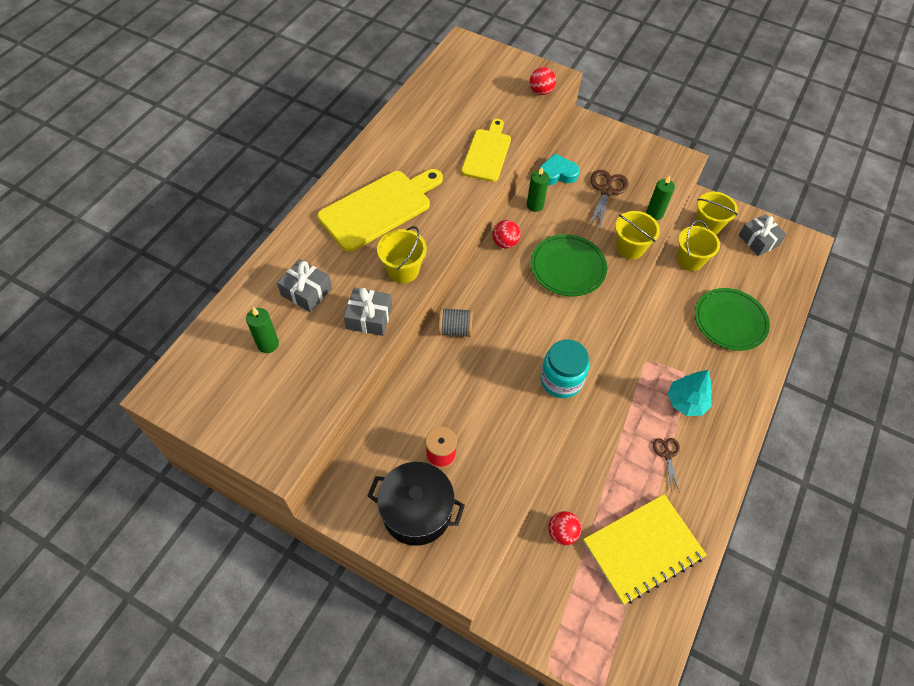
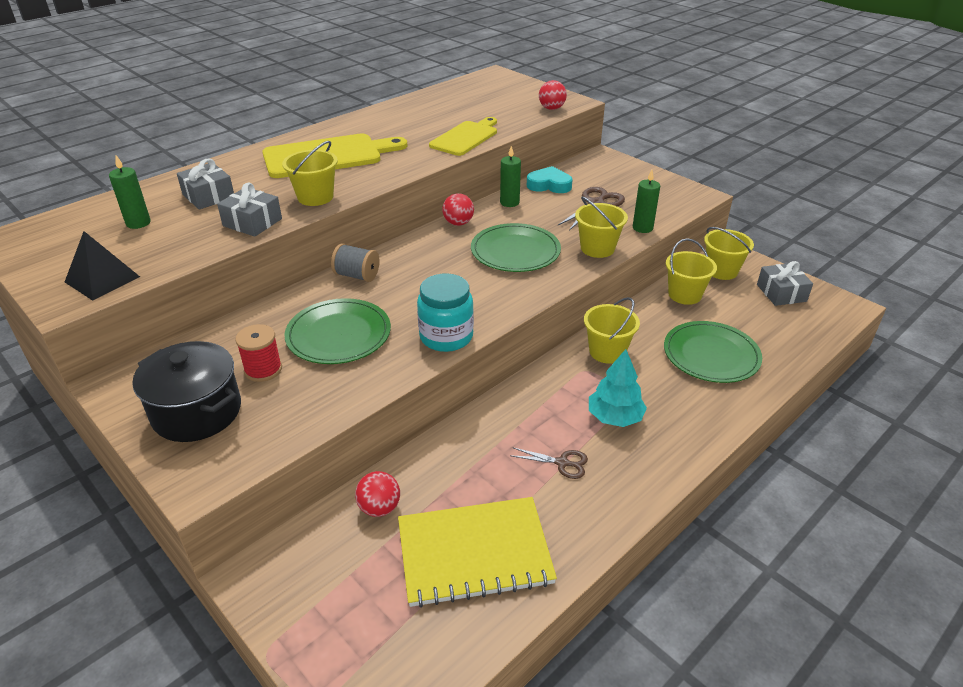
camera: 20 degrees right, 20 degrees down
brown scissors [653,438,680,491] -> brown scissors turned 90 degrees clockwise [512,447,588,479]
none -> black pyramid [65,231,140,301]
none -> green plate [284,298,391,364]
none -> yellow bucket [584,297,640,364]

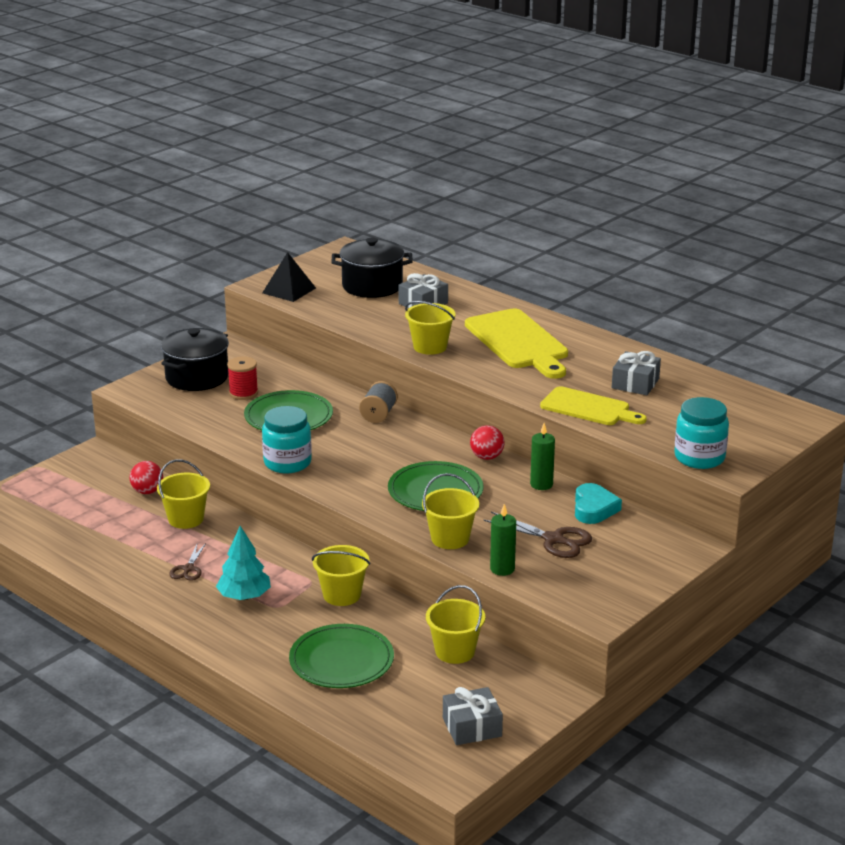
camera: 85 degrees right, 10 degrees down
green candle [109,155,151,229] -> black pot [332,238,413,298]
grey gift [217,182,282,237] -> grey gift moved to [612,351,661,395]
yellow notebook [398,497,557,608] -> none
red ball [539,80,567,110] -> turquoise jar [674,397,729,469]
yellow bucket [704,227,754,280] -> yellow bucket moved to [157,459,210,529]

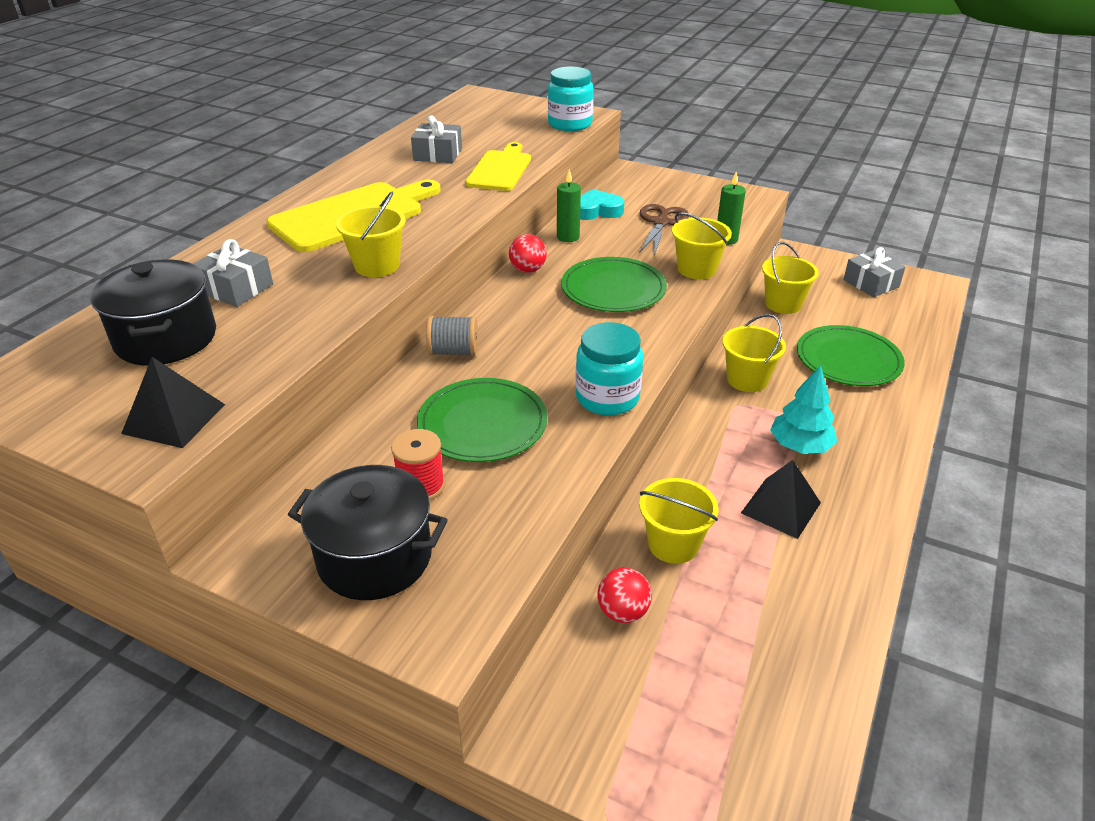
camera: 105 degrees left, 10 degrees up
brown scissors [169,543,206,581] -> black pyramid [741,460,821,539]

